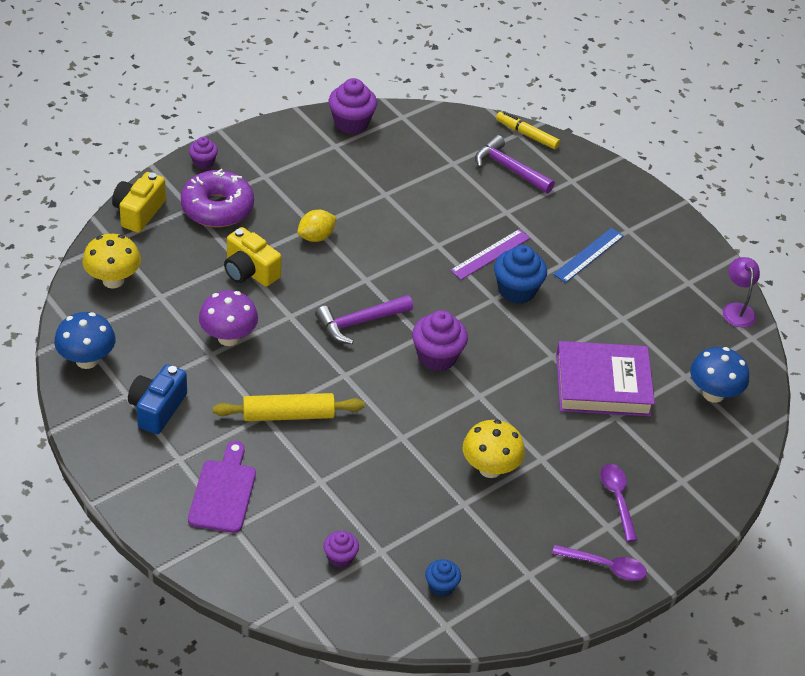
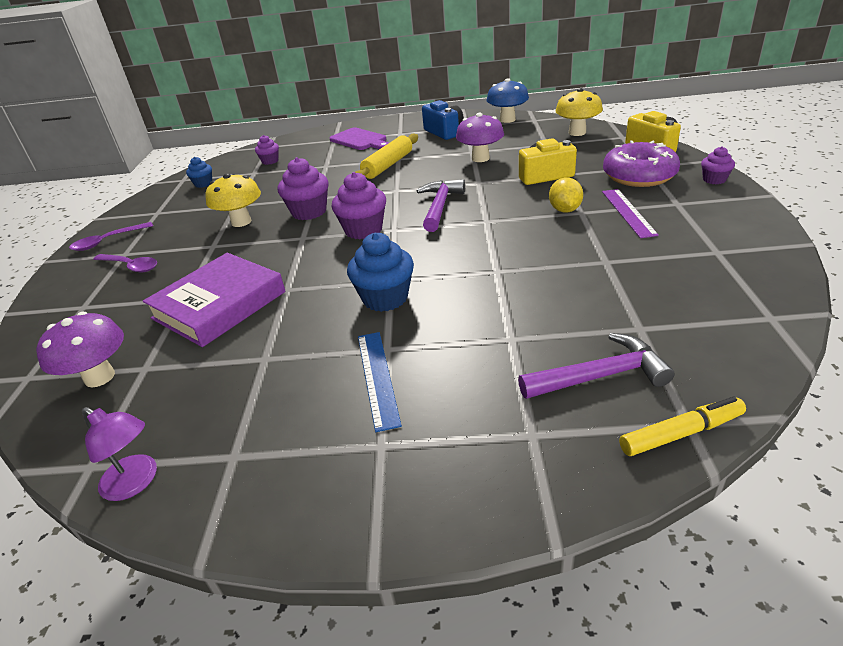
camera: 135 degrees right, 10 degrees down
purple cupcake [328,78,377,134] -> purple cupcake moved to [278,157,329,220]
purple ruler [450,229,530,280] -> purple ruler moved to [602,189,659,238]
blue mushroom [690,347,749,403] -> purple mushroom [36,312,124,387]

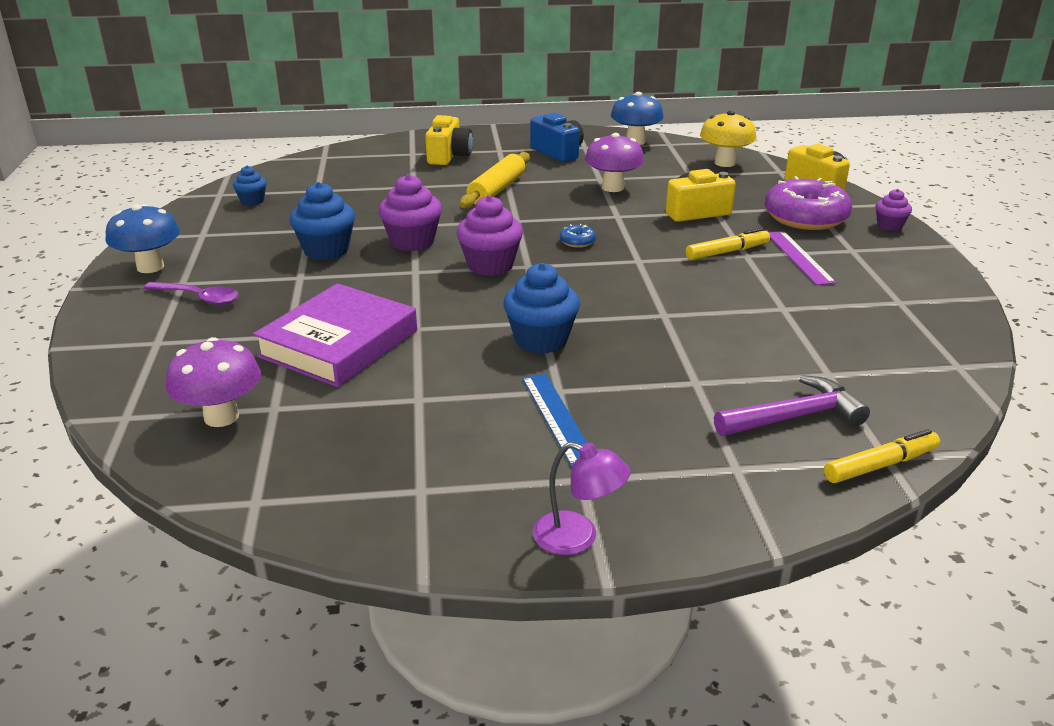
camera: 10 degrees left, 5 degrees down
purple spoon [69,222,153,251] -> blue mushroom [105,204,180,273]
purple lamp [82,407,157,501] -> purple lamp moved to [533,442,631,555]
yellow mushroom [205,174,261,227] -> blue cupcake [290,182,355,260]
purple cupcake [255,135,279,165] -> none
purple cutting board [330,127,389,150] -> yellow camera [425,115,473,165]
purple hammer [417,179,465,232] -> blue donut [560,224,596,248]
yellow lemon [549,177,583,213] -> yellow marker [686,228,770,260]

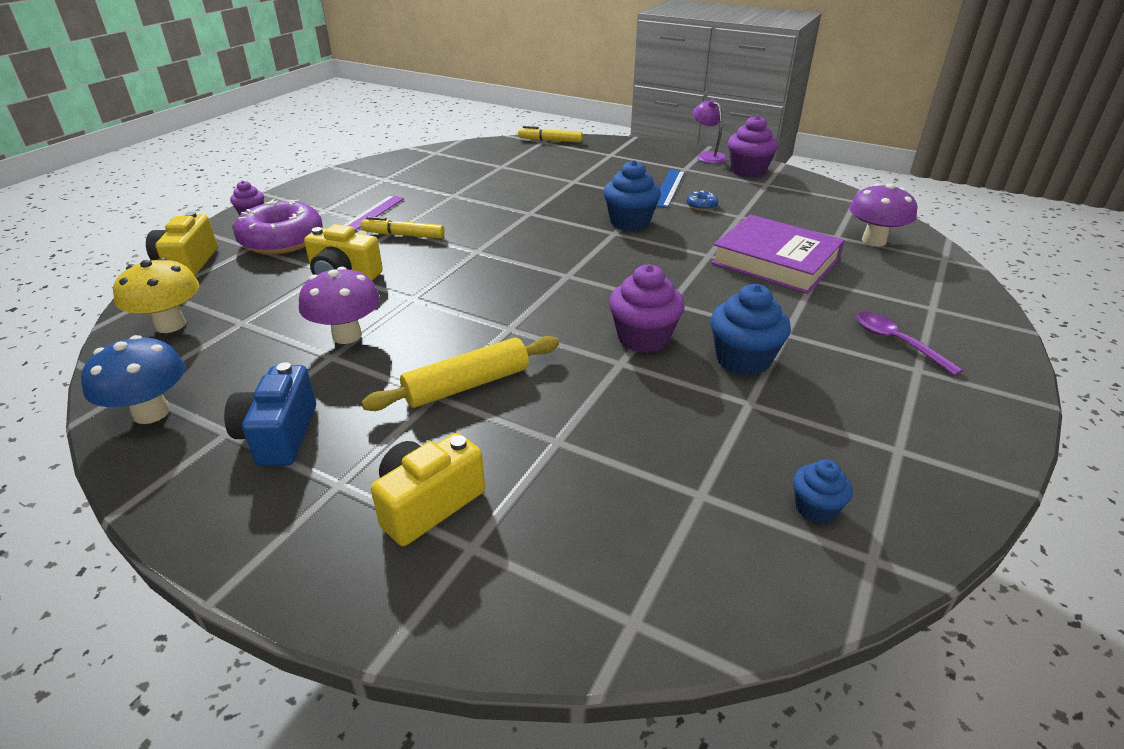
camera: 145 degrees left, 5 degrees up
blue mushroom [105,204,180,273] -> none
purple book [253,283,417,387] -> purple book turned 60 degrees clockwise [711,214,844,294]
purple cupcake [456,195,523,276] -> purple cupcake moved to [728,115,778,177]
blue donut [560,224,596,248] -> blue donut moved to [687,190,718,211]
purple hammer [714,375,870,436] -> none

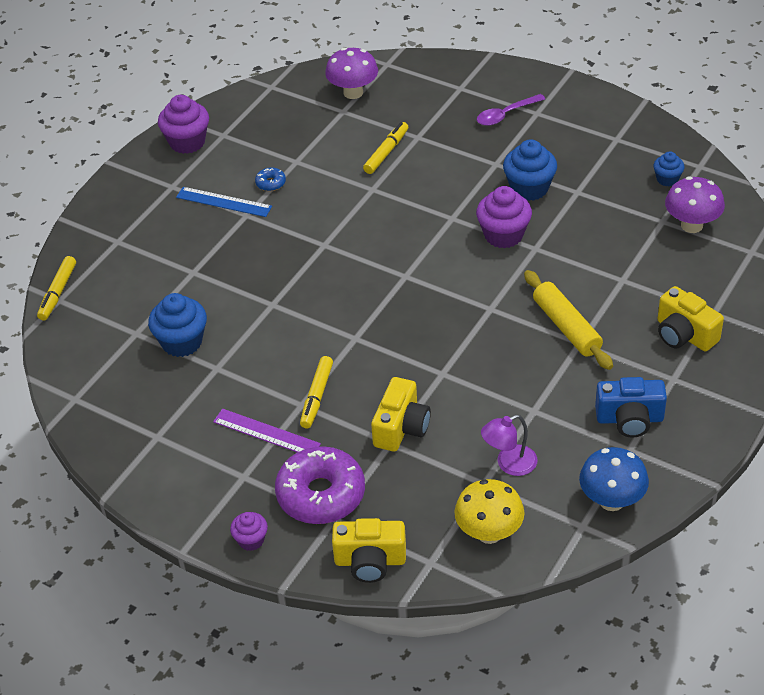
camera: 85 degrees left, 10 degrees up
purple mushroom [299,267,380,344] -> purple mushroom moved to [665,176,725,233]
blue cupcake [603,160,661,231] -> blue cupcake moved to [148,293,207,357]
purple lamp [693,99,727,164] -> purple lamp moved to [481,415,538,476]
purple book [711,214,844,294] -> yellow marker [363,122,408,174]

